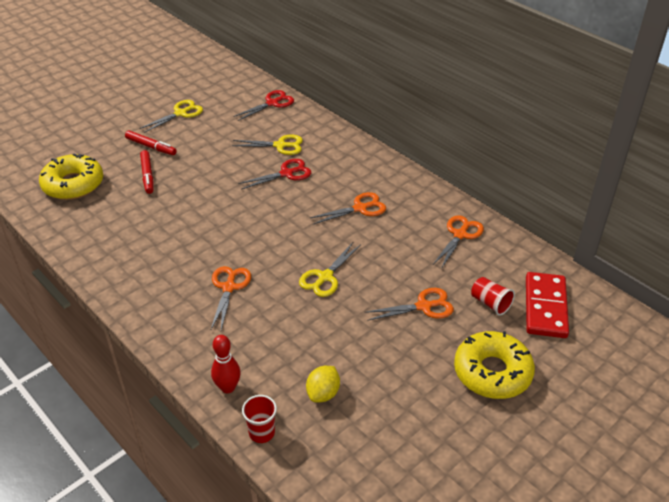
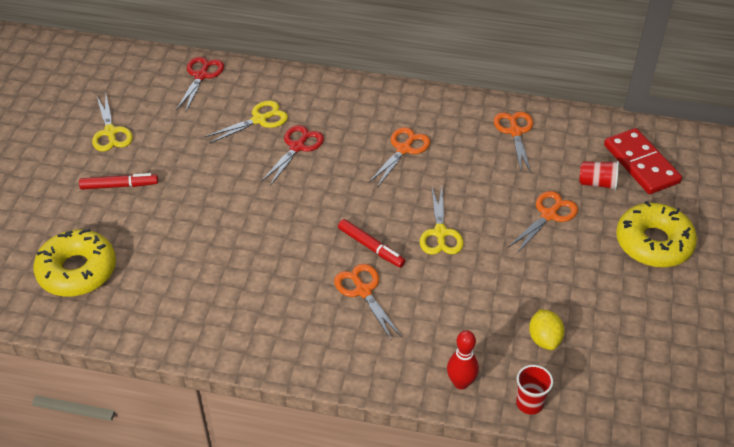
camera: 35 degrees left, 5 degrees up
yellow scissors [139,100,203,133] -> yellow scissors turned 150 degrees clockwise [92,96,133,151]
red marker [140,150,154,194] -> red marker moved to [338,219,405,268]

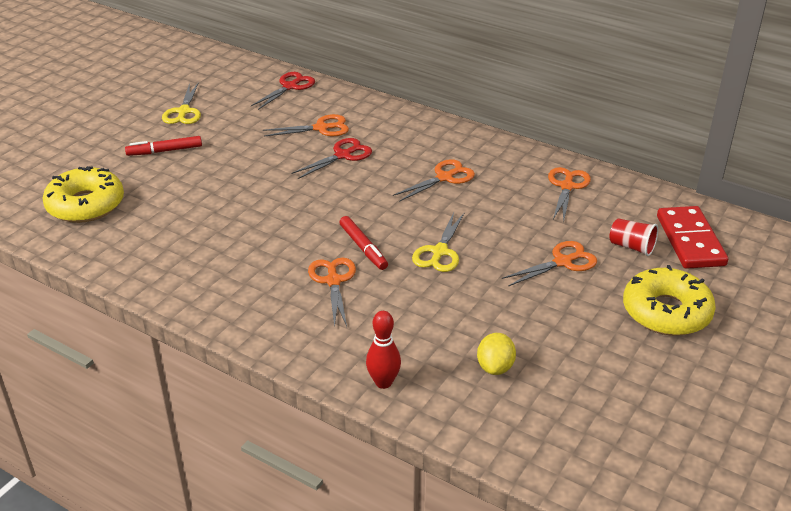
camera: 20 degrees right, 10 degrees down
red marker [79,173,158,190] -> red marker turned 150 degrees clockwise [125,136,202,156]
yellow scissors [205,100,288,144] -> orange scissors [263,114,349,137]
red cup [516,365,553,414] -> none

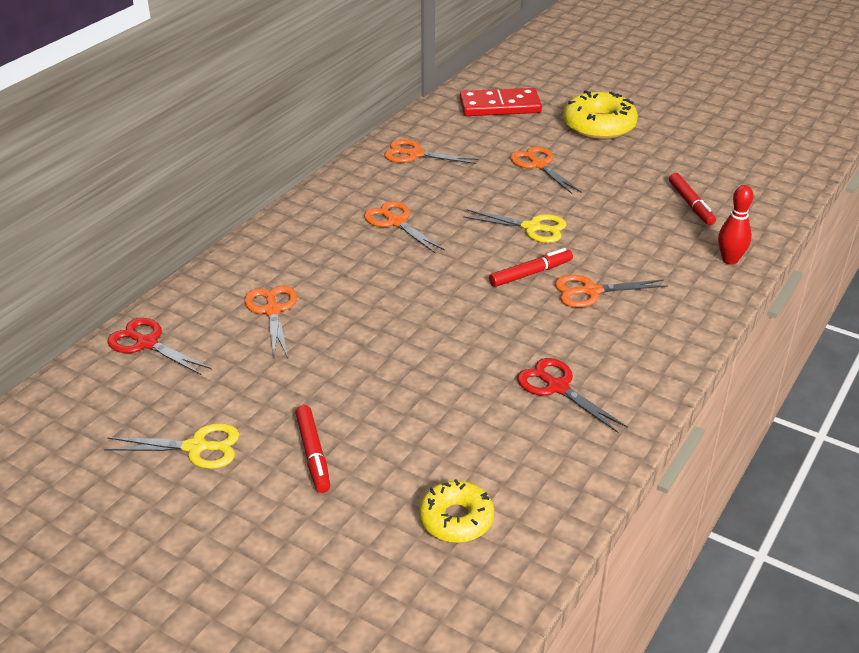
camera: 90 degrees left, 0 degrees up
yellow donut [43,166,124,223] -> yellow donut [419,479,494,543], size x0.64
red scissors [291,138,372,179] -> red scissors moved to [517,358,628,433]
yellow lemon [477,333,516,375] -> red marker [669,173,716,225]
red cup [610,218,658,256] -> none

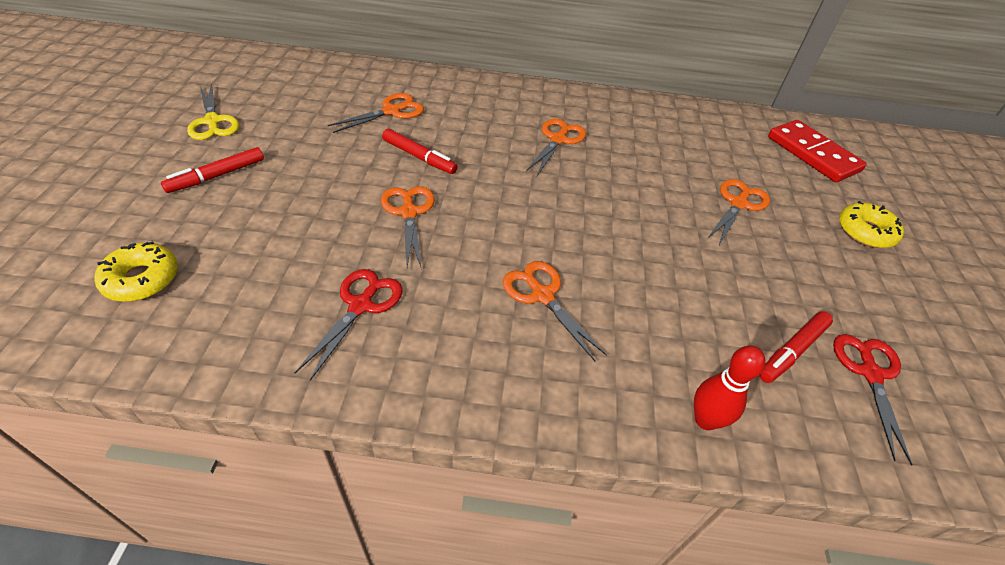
camera: 60 degrees right, 10 degrees up
red scissors [107,318,211,375] -> red scissors moved to [833,334,913,466]
orange scissors [384,139,479,164] -> orange scissors moved to [381,186,435,270]
yellow scissors [463,209,567,243] -> none
red marker [489,248,573,287] -> red marker moved to [382,129,458,174]
yellow donut [563,90,638,139] -> yellow donut [839,201,904,248], size x0.64

